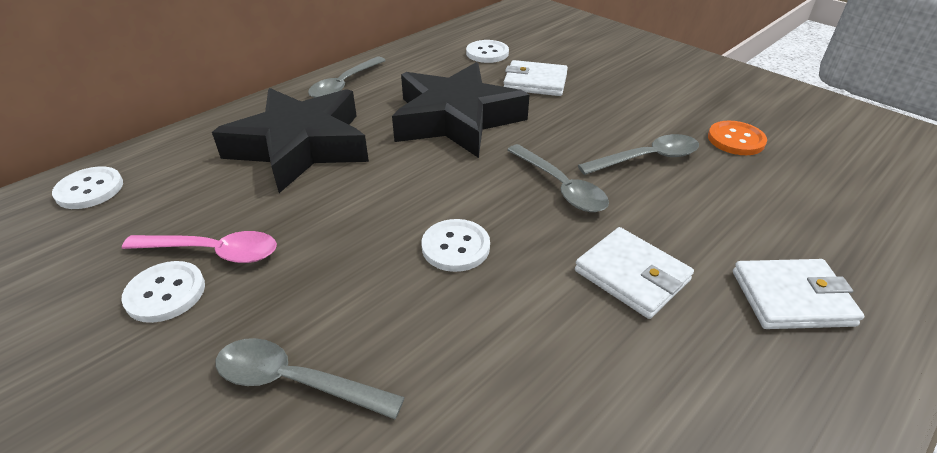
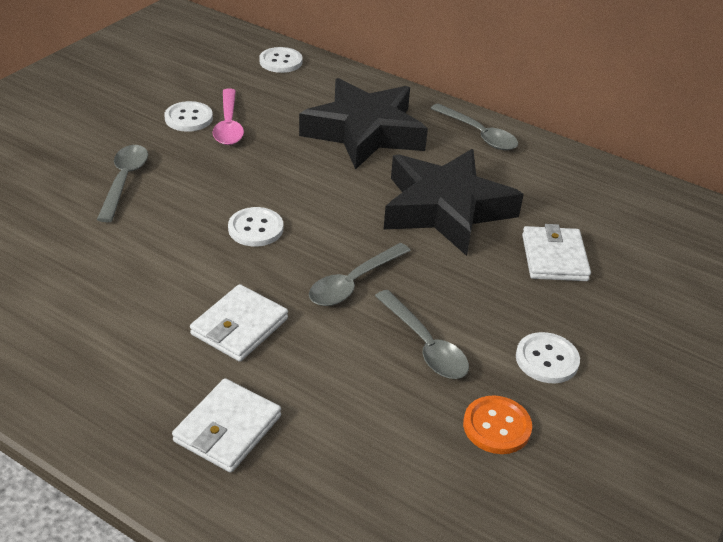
camera: 75 degrees right, 0 degrees up
grey spoon [308,57,386,98] -> grey spoon turned 150 degrees counterclockwise [430,103,518,150]
white button [466,40,509,63] -> white button moved to [516,332,580,383]
white wallet [733,259,864,329] -> white wallet turned 45 degrees clockwise [172,378,281,473]

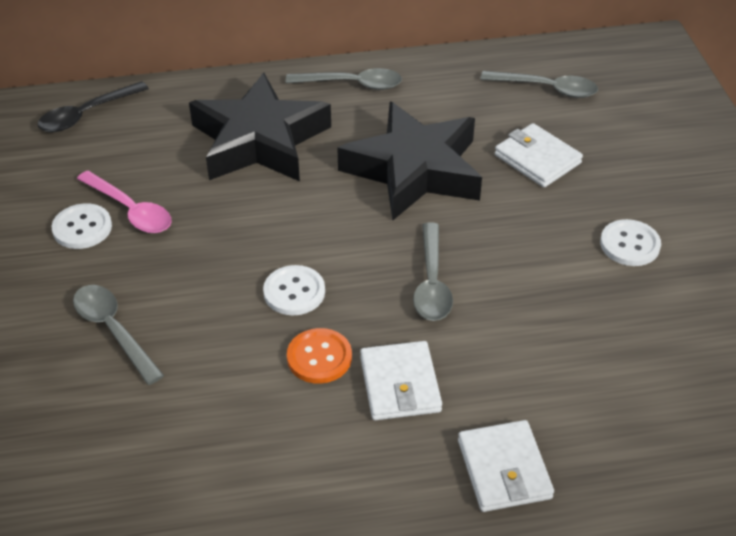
camera: 40 degrees left, 5 degrees up
white button [259,47,303,73] -> black spoon [38,81,149,132]
grey spoon [375,290,469,379] -> grey spoon moved to [480,71,598,98]
orange button [463,396,532,454] -> orange button moved to [287,328,352,384]

